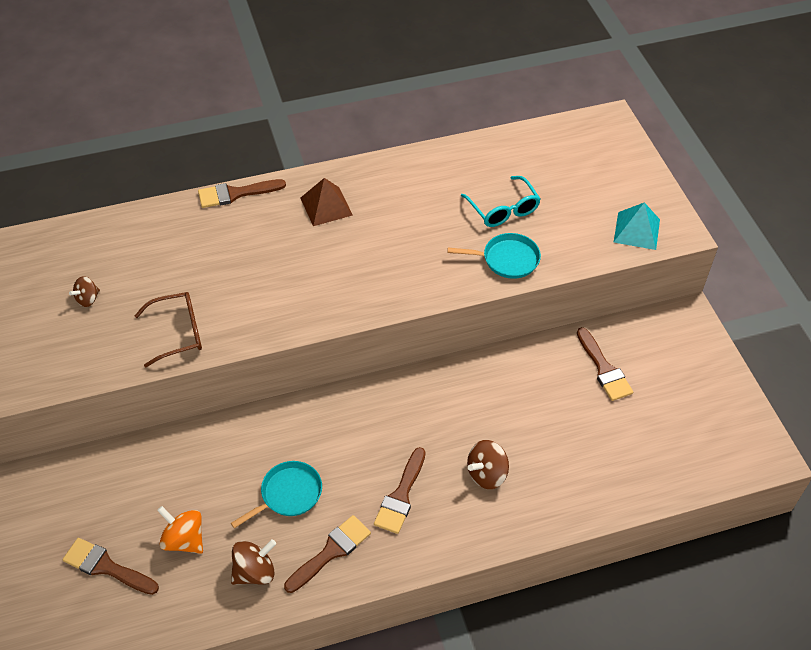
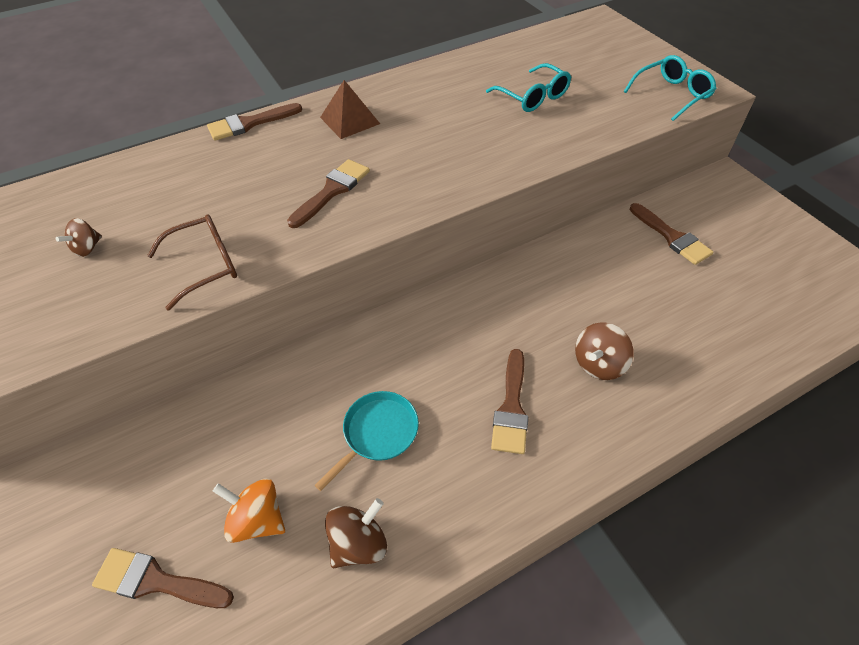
camera: 10 degrees left, 0 degrees up
brown brush [284,515,371,593] -> brown brush moved to [287,159,370,228]
turquoise pan [447,233,541,279] -> none
turquoise pyramid [614,202,660,250] -> turquoise glasses [624,55,716,121]

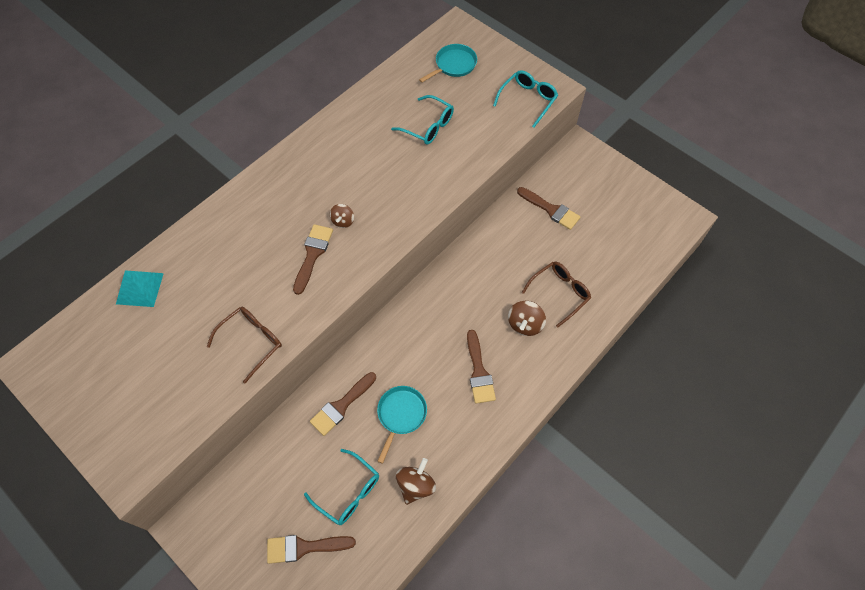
camera: 20 degrees left, 10 degrees up
brown spinning top [56,218,102,257] -> brown spinning top moved to [330,204,354,228]
brown brush [207,103,302,141] -> brown brush moved to [310,372,376,436]
orange spinning top [213,478,285,543] -> turquoise glasses [304,449,379,525]
brown pyramid [320,80,380,139] -> none
none -> turquoise pyramid [116,270,164,307]
none -> turquoise pan [419,44,477,83]
none -> brown glasses [522,262,591,328]

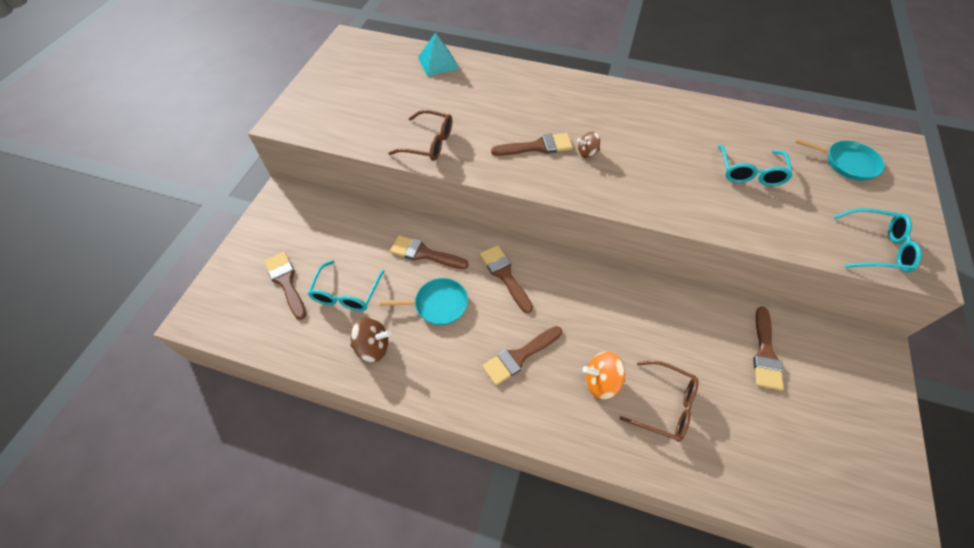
camera: 65 degrees right, 5 degrees down
brown spinning top [508,301,546,336] -> orange spinning top [582,351,625,400]
none -> brown brush [480,245,533,313]

